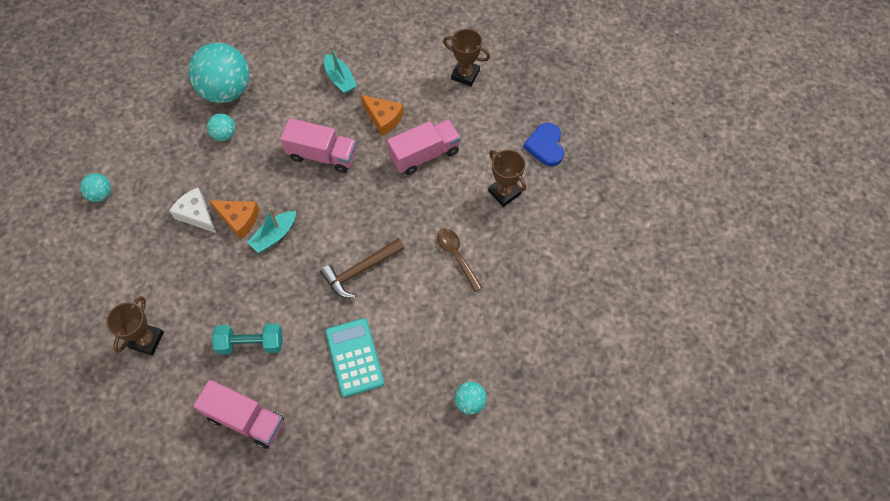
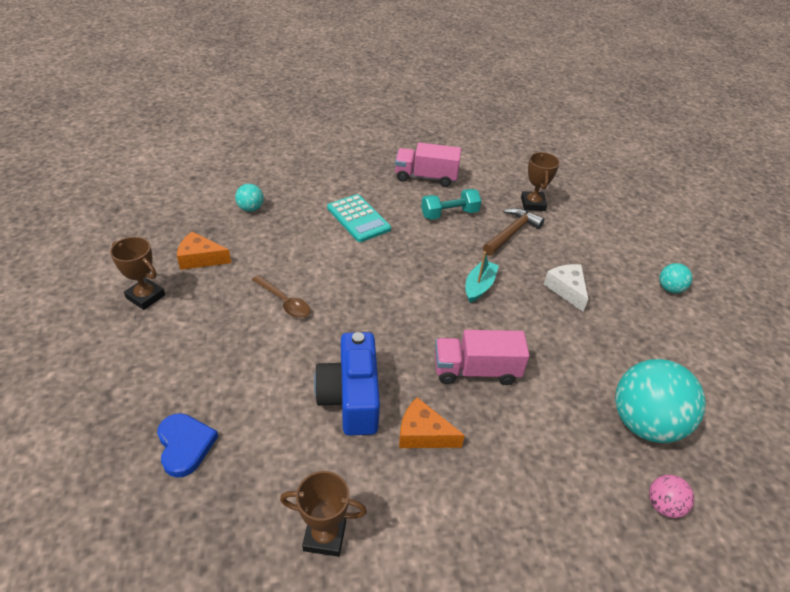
camera: 160 degrees right, 20 degrees down
white cheese [169,188,216,233] -> white cheese turned 135 degrees counterclockwise [544,264,588,312]
turquoise ball [207,113,235,141] -> none
orange cheese [209,200,259,239] -> orange cheese moved to [177,232,231,270]
brown hammer [320,238,404,298] -> brown hammer moved to [483,208,544,256]
turquoise boat [324,46,357,94] -> none
pink truck [387,119,461,175] -> blue camera [314,332,380,436]
brown trophy [488,150,526,207] -> brown trophy moved to [110,237,165,310]
none -> pink ball [649,475,694,518]

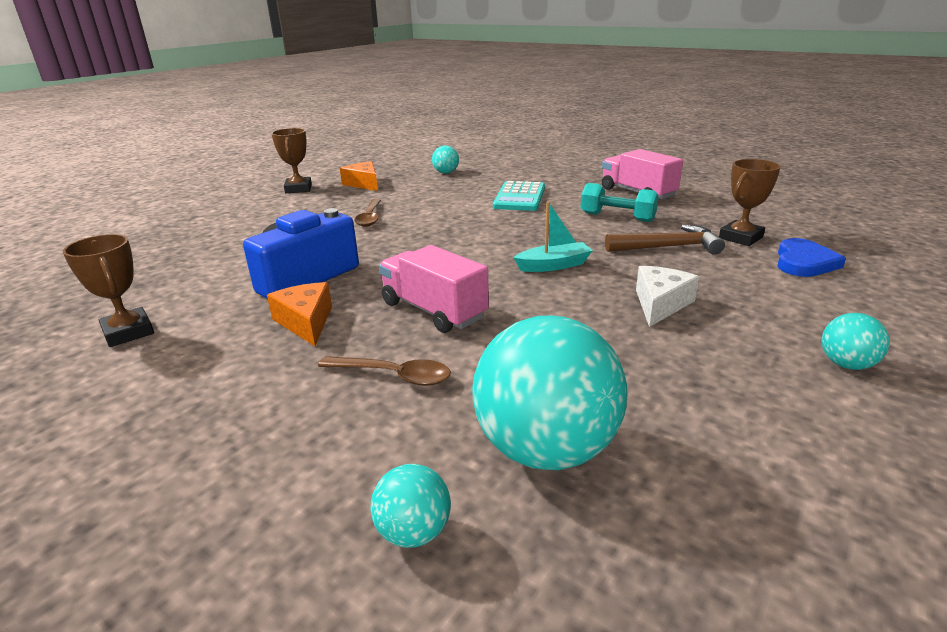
camera: 50 degrees right, 15 degrees down
blue heart [157,413,218,478] -> blue heart moved to [777,238,846,277]
pink ball [649,475,694,518] -> turquoise ball [371,464,451,548]
none -> brown spoon [318,356,451,386]

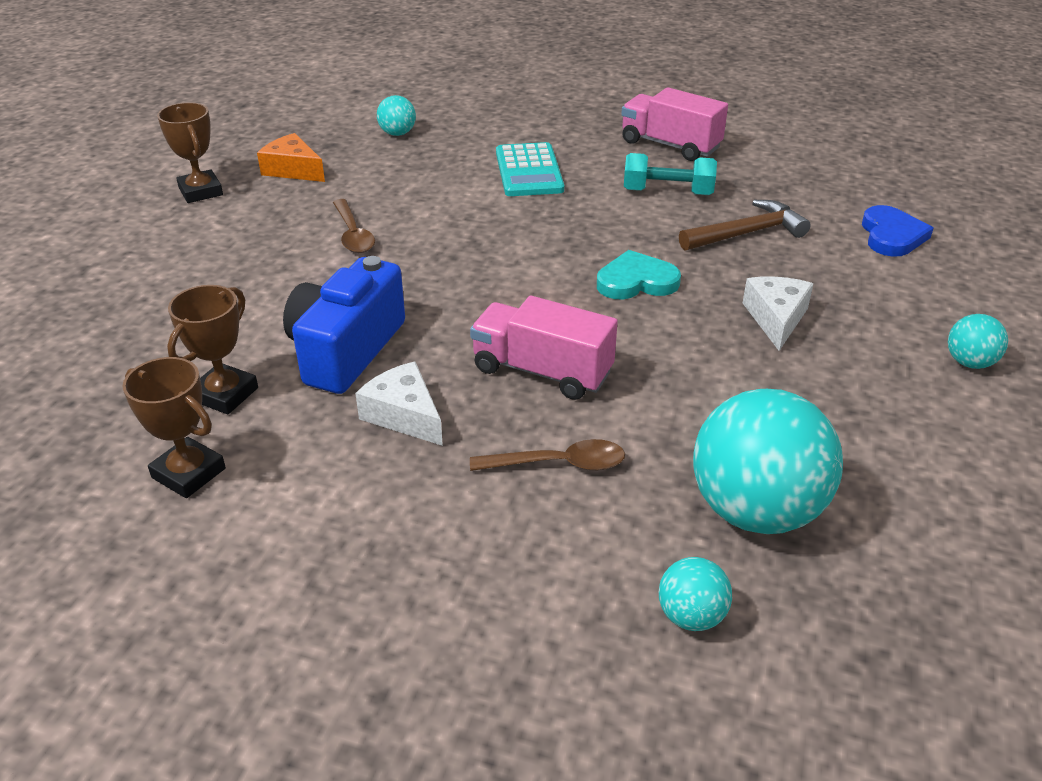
camera: 20 degrees left, 10 degrees up
orange cheese [267,282,332,346] -> white cheese [355,362,443,446]
turquoise boat [513,201,593,272] -> turquoise heart [597,250,681,299]
brown trophy [719,159,781,246] -> brown trophy moved to [167,285,258,414]

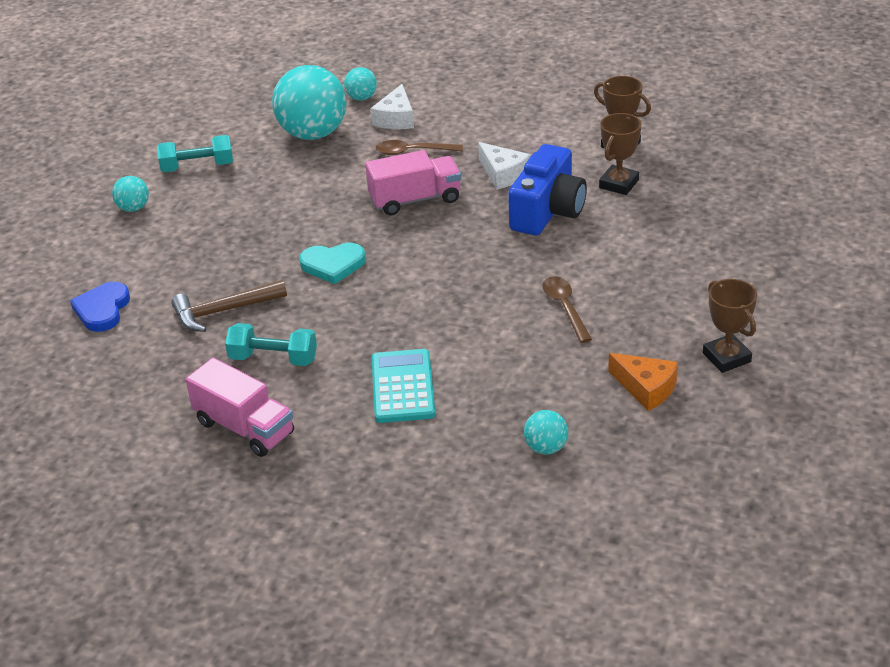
camera: 175 degrees left, 0 degrees up
pink truck [470,296,618,400] -> pink truck turned 45 degrees counterclockwise [365,150,461,215]
white cheese [743,276,813,351] -> white cheese moved to [371,84,414,129]
none -> turquoise dumbbell [157,135,233,172]

